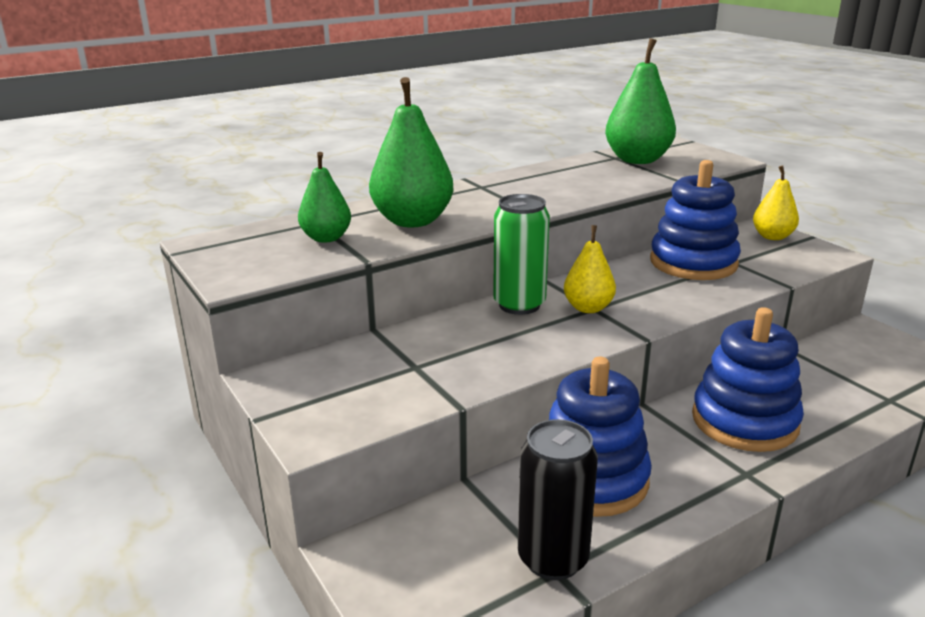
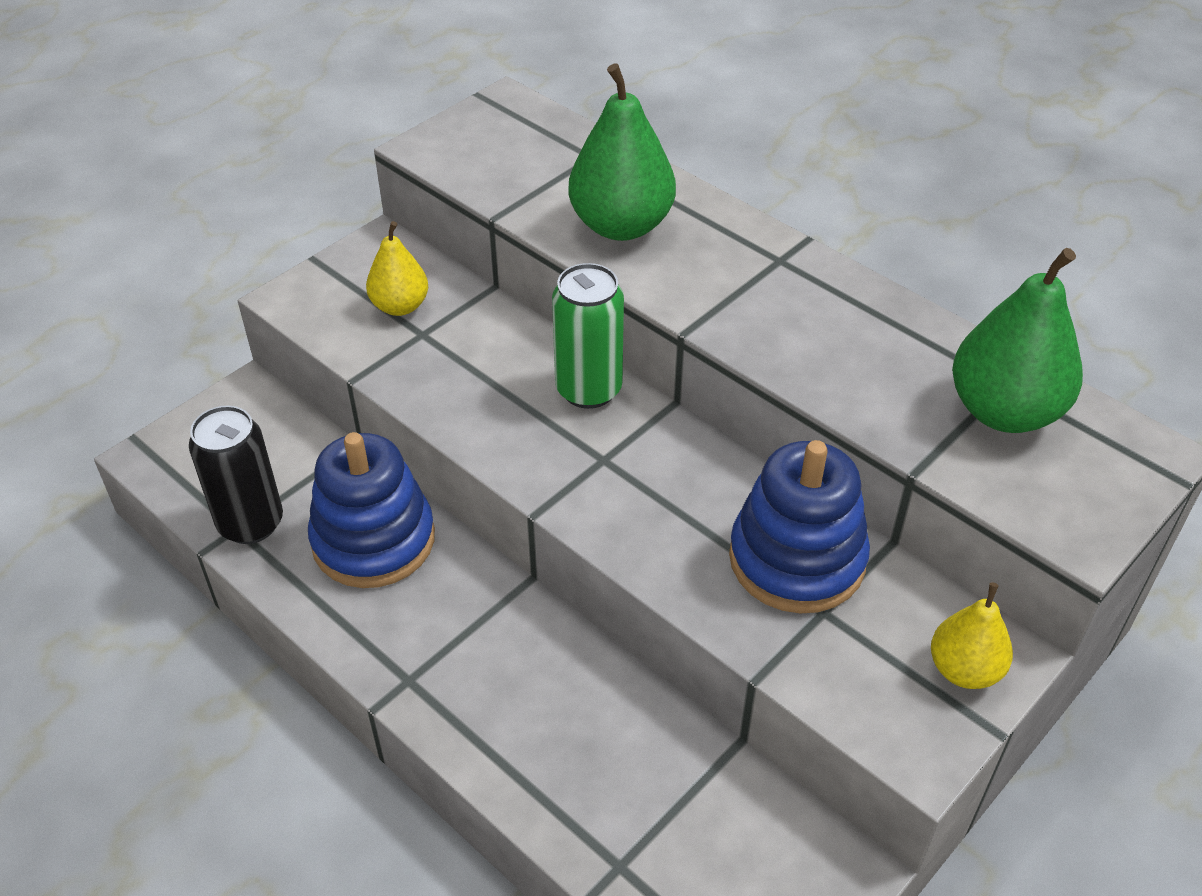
camera: 75 degrees right, 20 degrees up
green pear [298,152,351,243] -> none
yellow pear [564,225,616,313] -> yellow pear moved to [366,221,428,316]
blue stacking toy [692,307,804,452] -> none

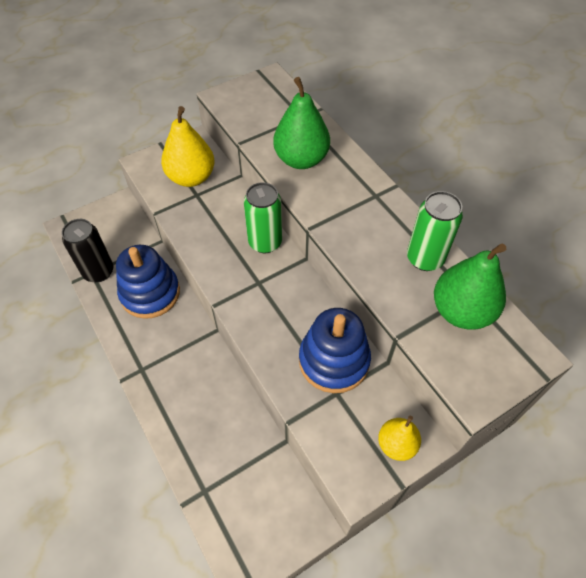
camera: 15 degrees right, 10 degrees up
yellow pear [366,221,428,316] -> yellow pear [161,106,215,187], size x1.67
none -> green can [407,191,463,271]

